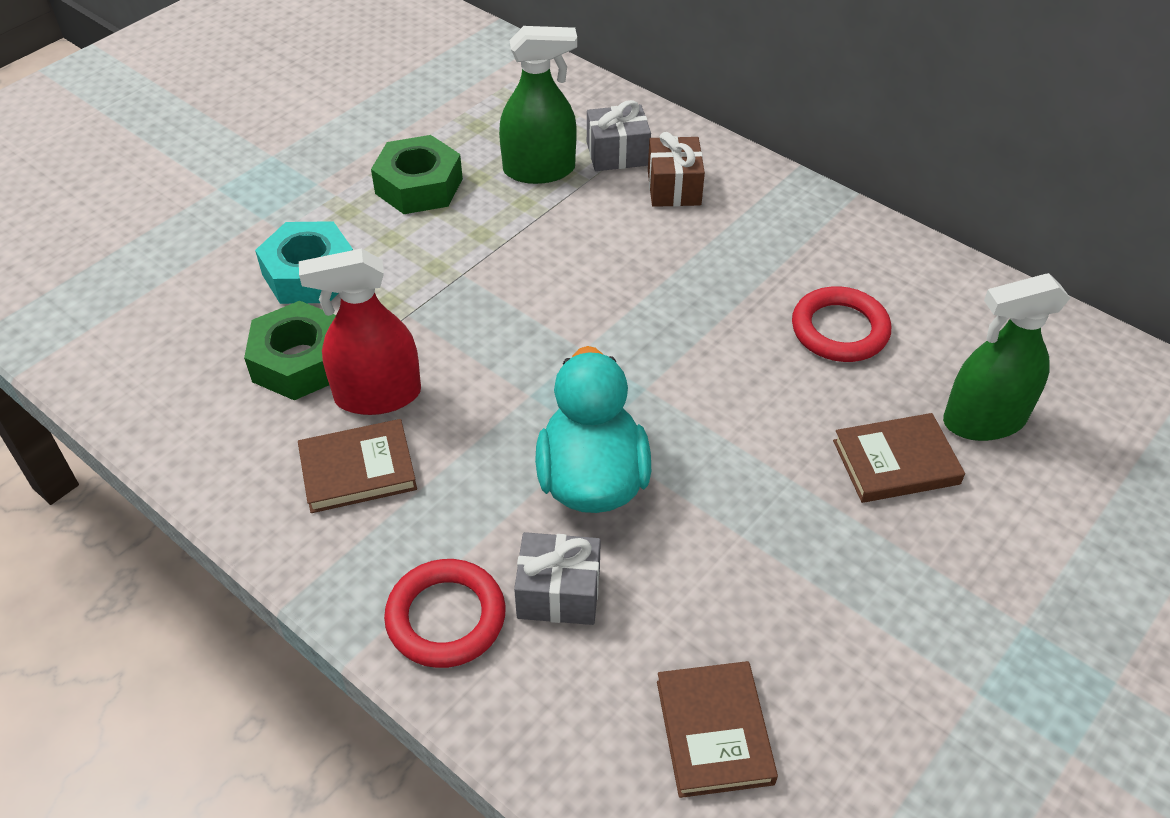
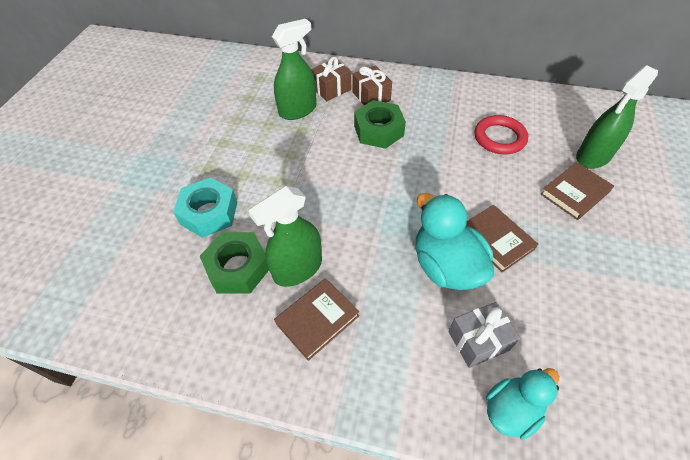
camera: 25 degrees left, 5 degrees up
red spray bottle [299,248,421,415] -> green spray bottle [248,186,322,287]
green nut [371,135,463,214] -> green nut moved to [354,100,406,149]
red ring [384,559,506,668] -> none
grey gift [587,100,651,171] -> brown gift [311,57,351,101]
brown book [657,661,778,798] -> brown book moved to [465,205,538,273]
none -> turquoise duck [486,368,559,440]

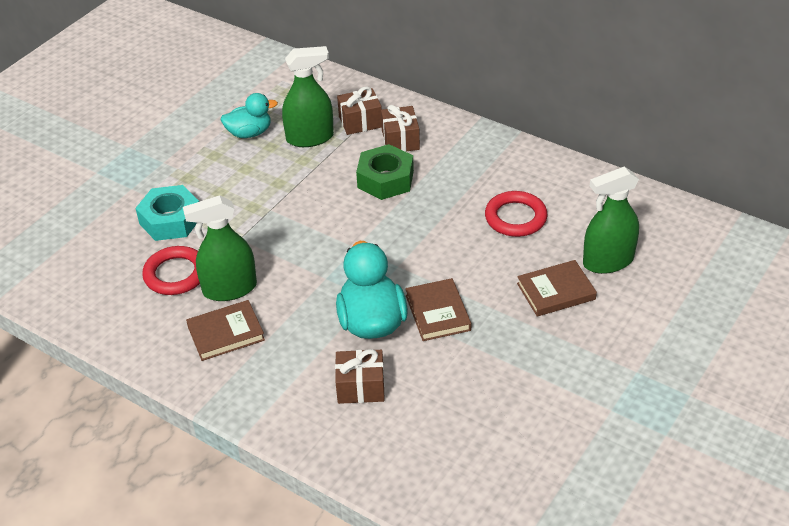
camera: 20 degrees right, 10 degrees down
green nut [200,232,269,294] -> red ring [142,246,200,295]
grey gift [448,302,520,368] -> brown gift [335,349,385,404]
turquoise duck [486,368,559,440] -> turquoise duck moved to [220,93,278,138]

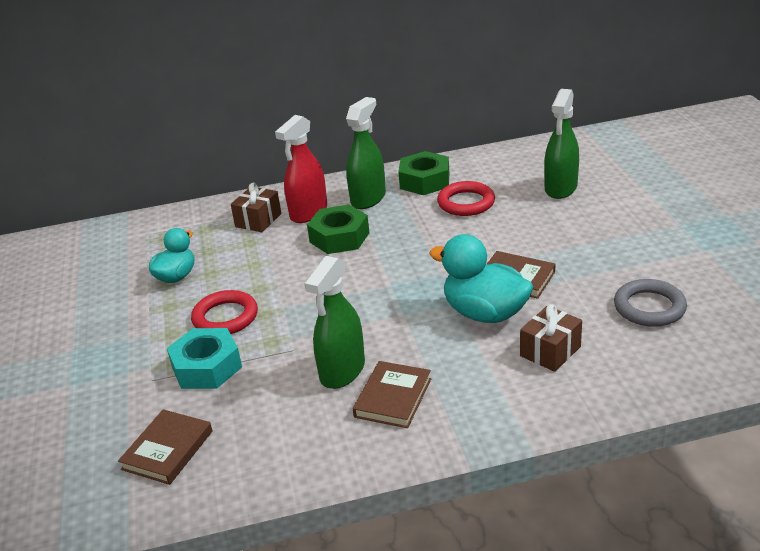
camera: 45 degrees left, 10 degrees down
red ring [142,246,200,295] -> red ring moved to [191,290,258,334]
green spray bottle [282,46,334,147] -> green spray bottle moved to [346,97,386,209]
brown gift [381,105,420,152] -> red spray bottle [275,115,327,223]
brown book [517,260,597,317] -> brown book moved to [118,409,212,485]
none -> green nut [398,151,449,195]
none -> grey ring [614,279,687,327]

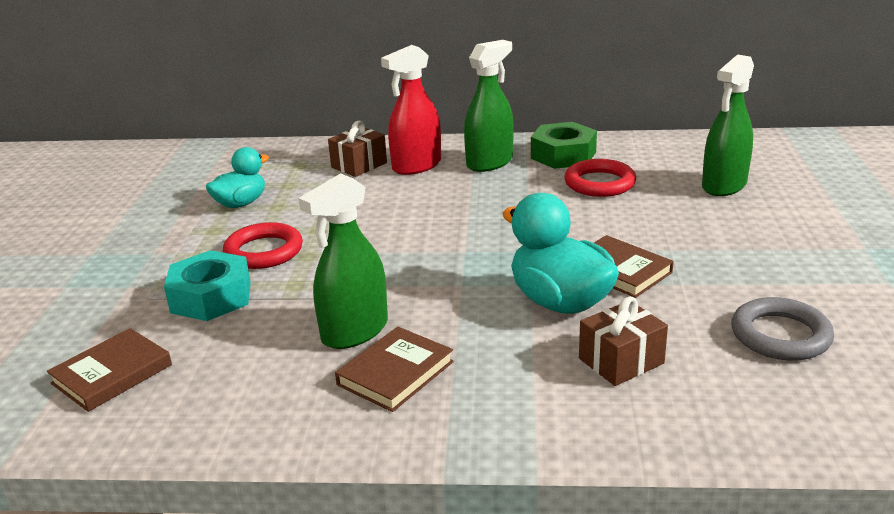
camera: 15 degrees right, 5 degrees down
green nut [307,205,370,254] -> none

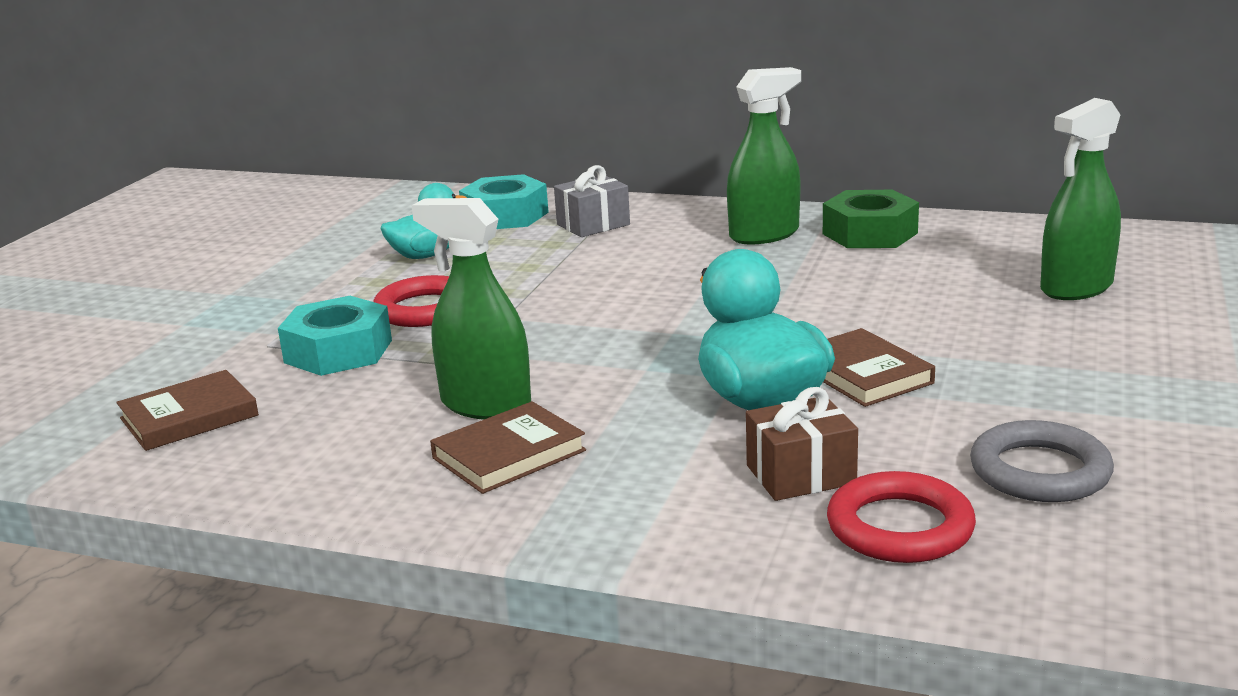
camera: 15 degrees right, 5 degrees down
green spray bottle [298,173,388,349] -> green spray bottle turned 60 degrees clockwise [411,198,531,420]
brown gift [328,121,387,177] -> grey gift [554,165,630,237]
red spray bottle [381,45,441,175] -> none
red ring [565,159,636,197] -> red ring moved to [827,471,976,563]
none -> turquoise nut [459,174,549,229]

